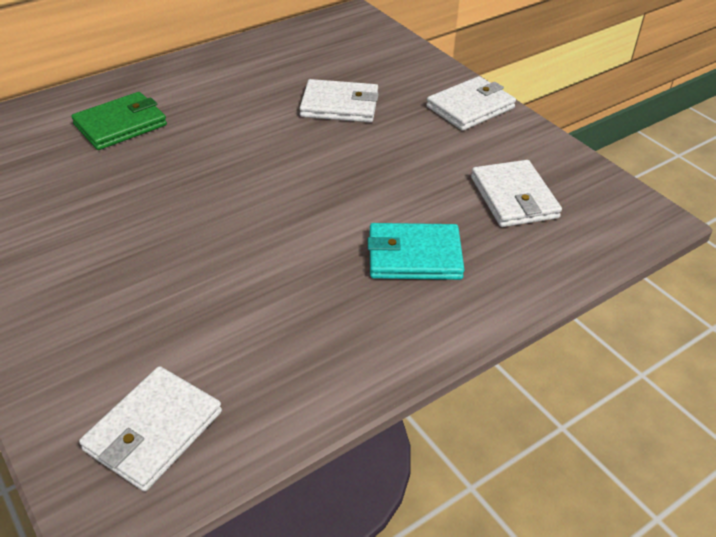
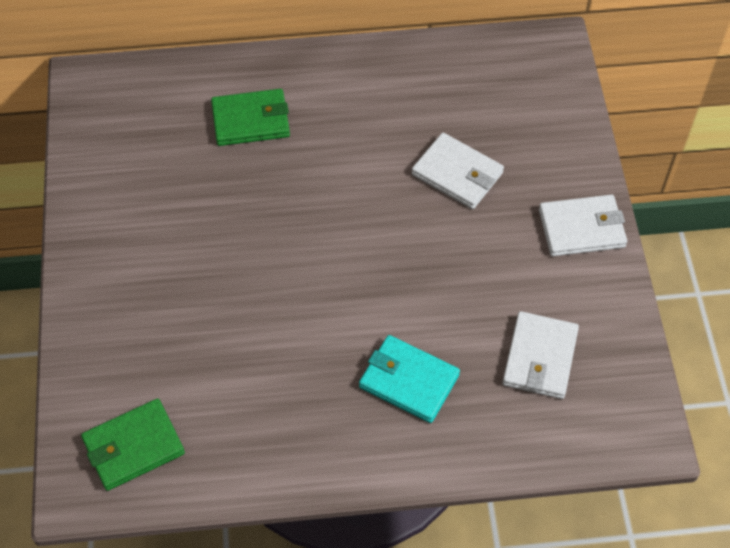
camera: 30 degrees right, 15 degrees up
white wallet [79,366,222,492] -> green wallet [81,399,185,491]

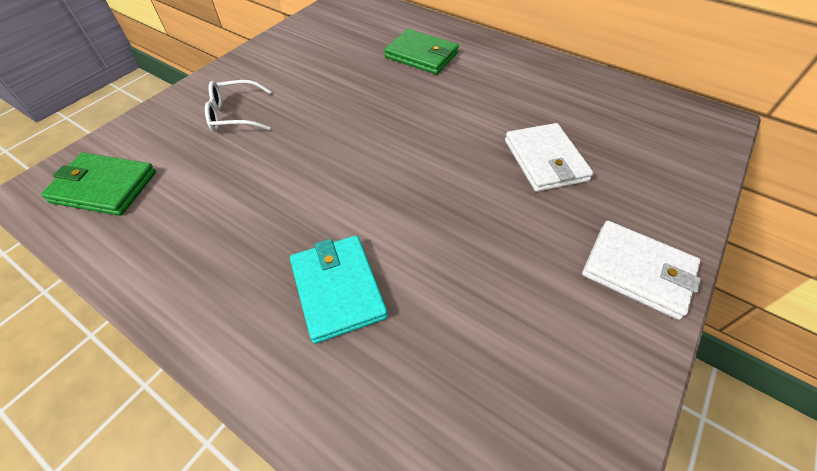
camera: 40 degrees right, 5 degrees down
white wallet [502,311,579,399] -> none
none -> white glasses [205,80,272,132]

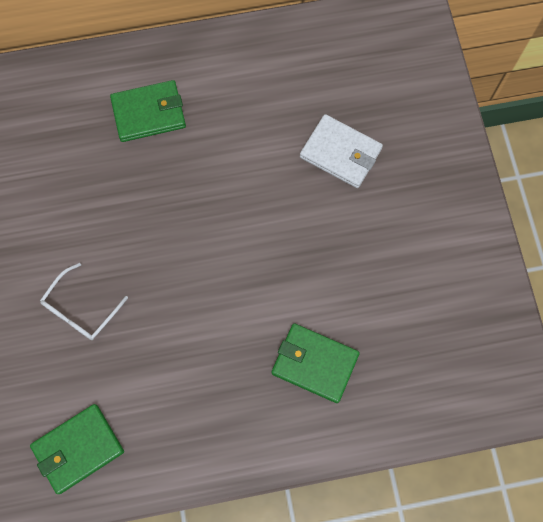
camera: 45 degrees left, 20 degrees up
turquoise wallet [290,235,388,344] -> green wallet [272,323,360,403]
white wallet [582,221,701,320] -> none

